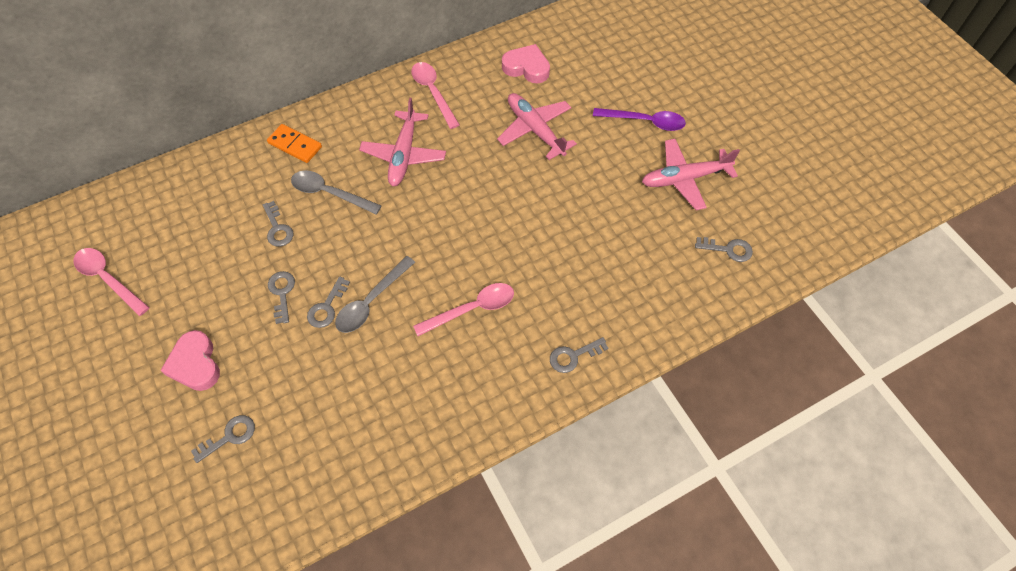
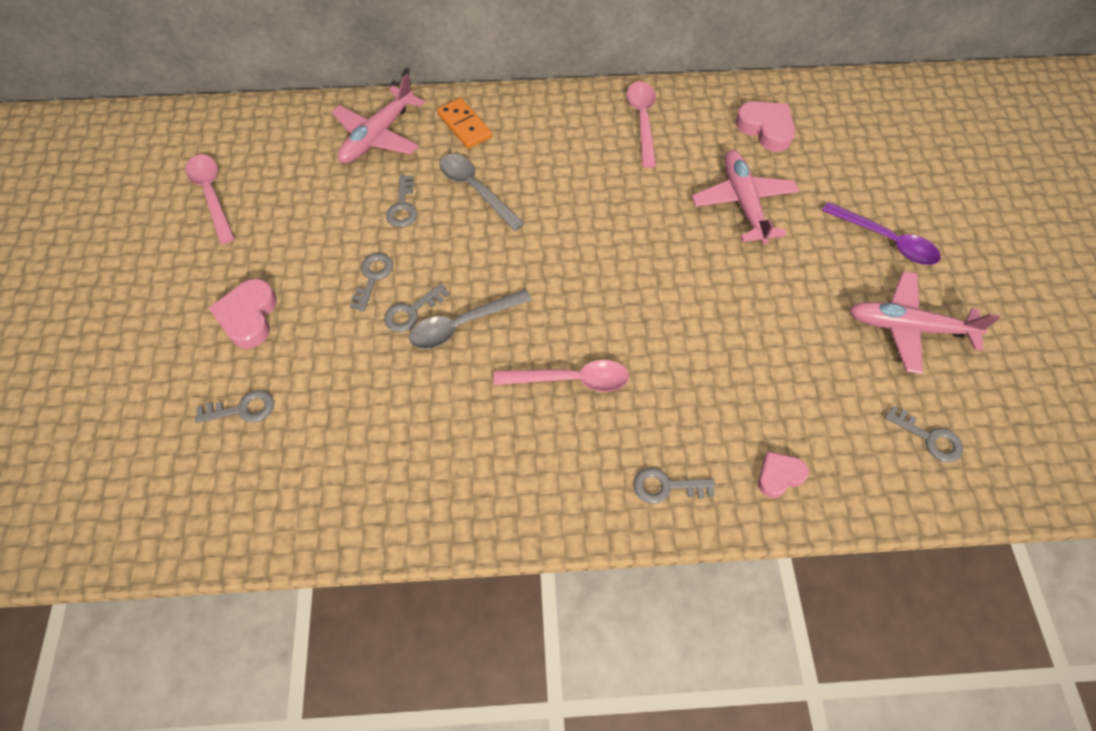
camera: 25 degrees right, 0 degrees up
pink plane [359,98,446,186] -> pink plane moved to [331,74,425,164]
none -> pink heart [758,452,809,498]

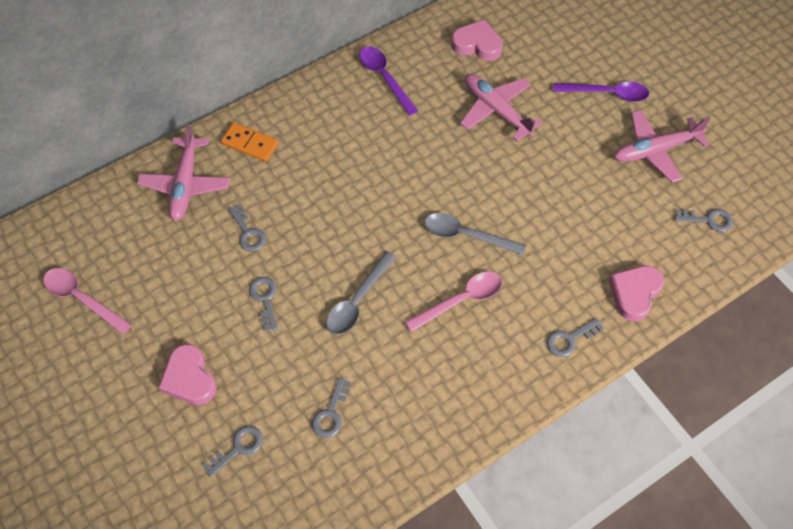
camera: 30 degrees left, 0 degrees up
grey key [384,283,450,332] -> grey key moved to [312,377,351,438]
grey spoon [440,154,525,231] -> grey spoon moved to [425,213,526,255]
pink spoon [627,81,656,168] -> purple spoon [359,47,418,116]
pink heart [758,452,809,498] -> pink heart [609,266,664,321], size x1.56

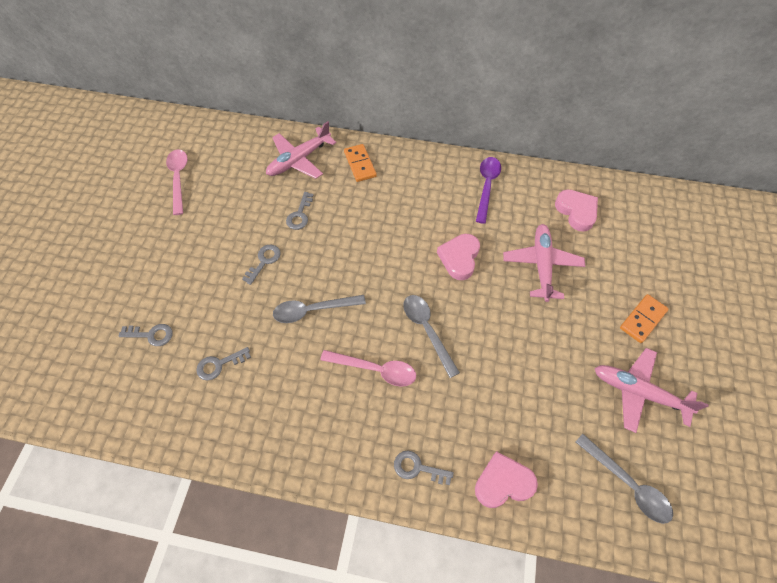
camera: 45 degrees right, 0 degrees up
pink heart [158,344,217,405] -> pink heart moved to [437,234,480,280]
purple spoon [553,82,649,102] -> orange domino [620,294,668,343]
grey key [675,209,733,232] -> grey spoon [576,434,673,524]

